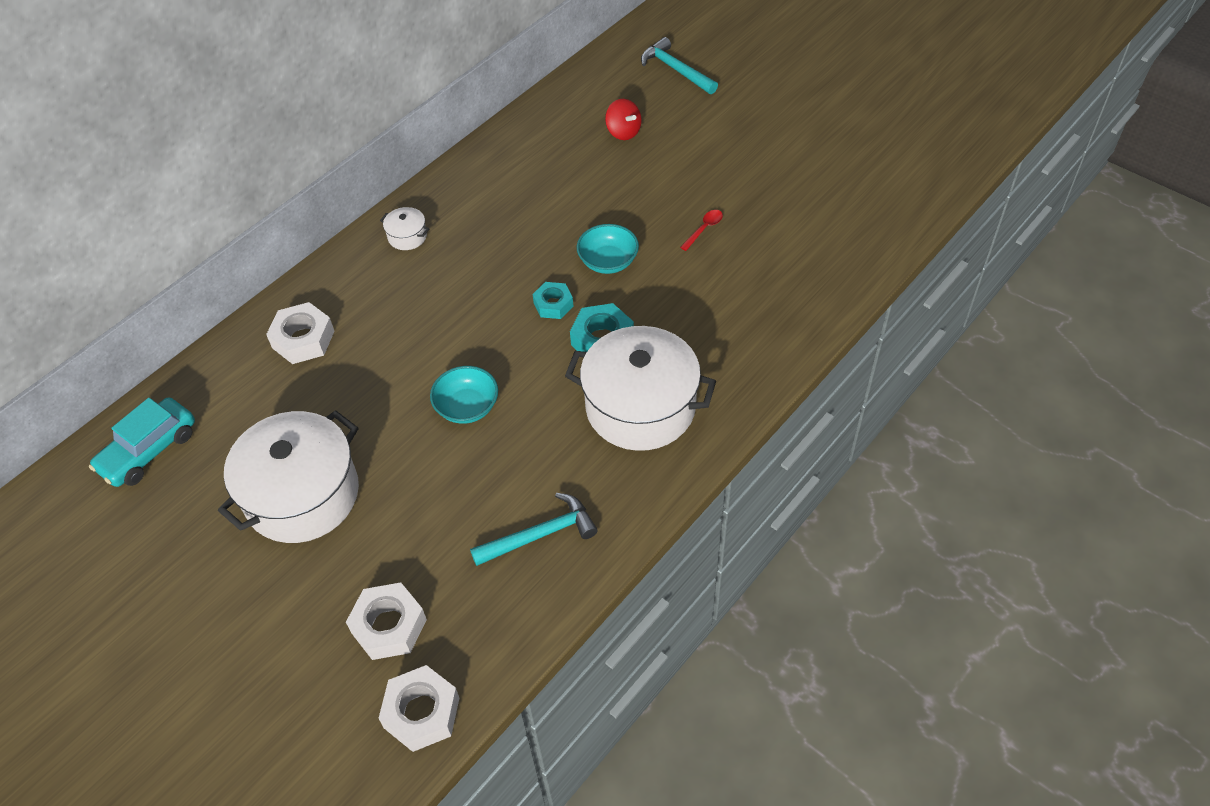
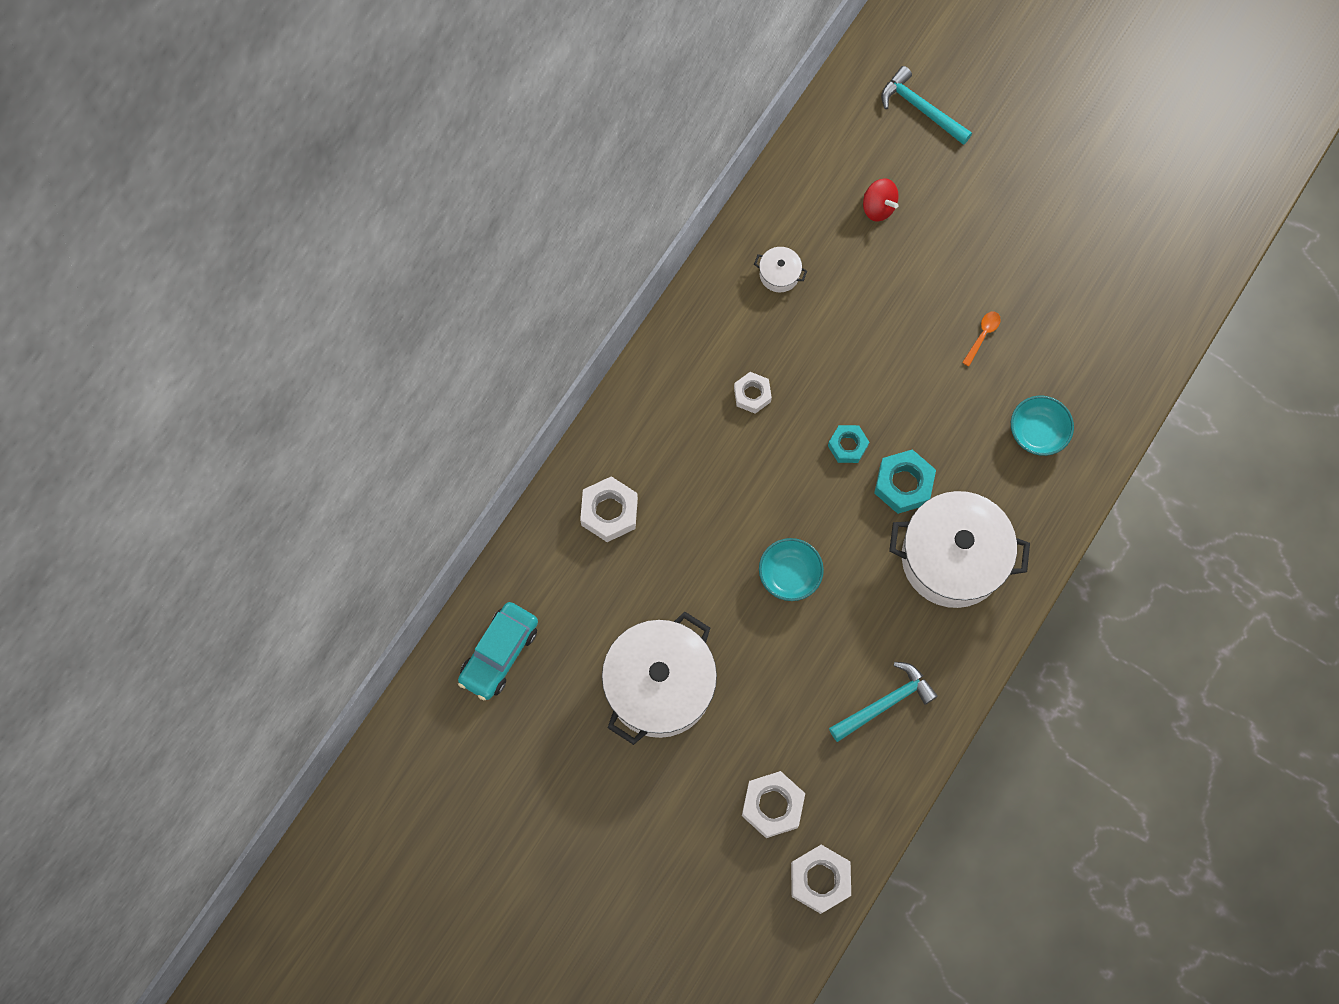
camera: 10 degrees left, 20 degrees up
white pot [380,207,430,250] -> white pot moved to [754,247,807,292]
turquoise bowl [577,224,639,274] -> turquoise bowl moved to [1011,396,1074,456]
red spoon [680,210,723,251] -> orange spoon [962,311,1001,366]
none -> white nut [734,372,772,414]

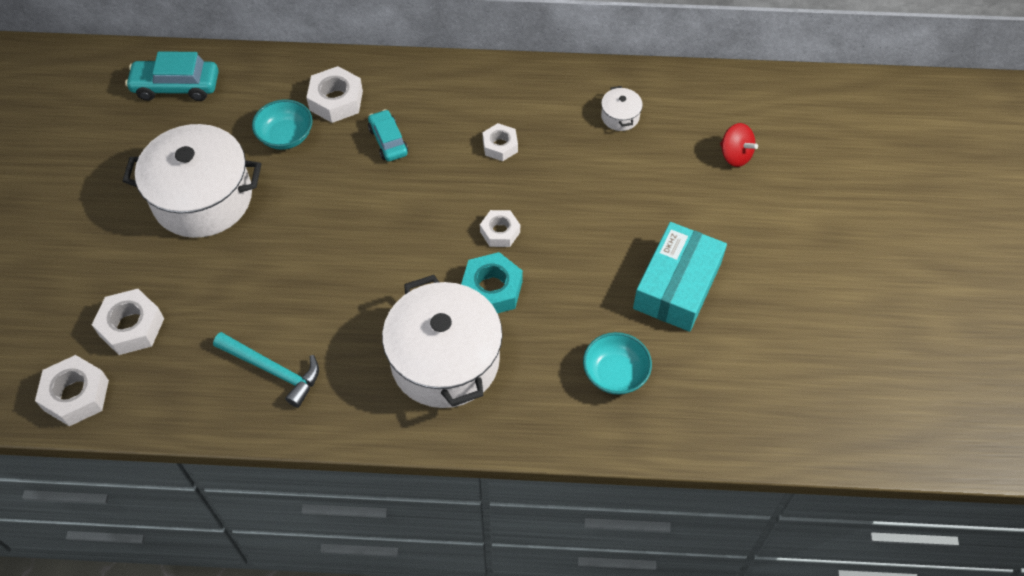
camera: 60 degrees right, 15 degrees down
turquoise bowl [759,538,824,601] -> turquoise bowl moved to [252,99,313,150]
turquoise nut [828,425,869,463] -> white nut [480,210,520,247]
red spinning top [863,178,899,222] -> red spinning top turned 60 degrees counterclockwise [720,123,758,167]
turquoise hammer [881,66,972,145] -> none
orange spoon [962,311,1001,366] -> turquoise box [633,222,727,332]
none -> turquoise car [368,109,408,162]

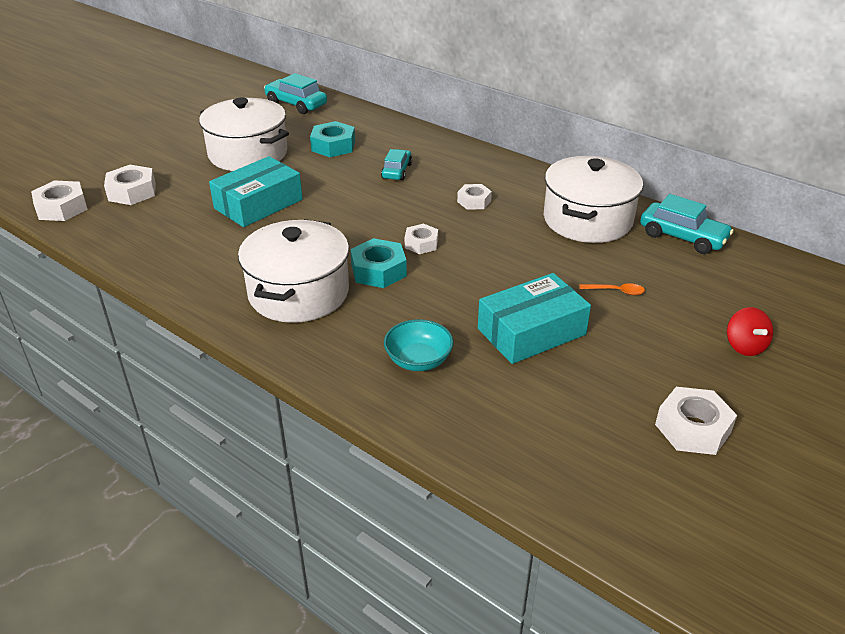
camera: 35 degrees right, 20 degrees down
turquoise hammer [213,332,319,408] -> none
turquoise bowl [252,99,313,150] -> turquoise nut [310,121,355,157]
white nut [306,66,363,123] -> white nut moved to [655,387,737,455]
white pot [601,86,643,131] -> white pot [544,156,643,243], size x2.46
red spinning top [720,123,758,167] -> red spinning top moved to [727,307,773,356]
none -> turquoise box [209,156,303,227]
none -> orange spoon [579,283,645,295]
none -> turquoise car [640,194,734,254]

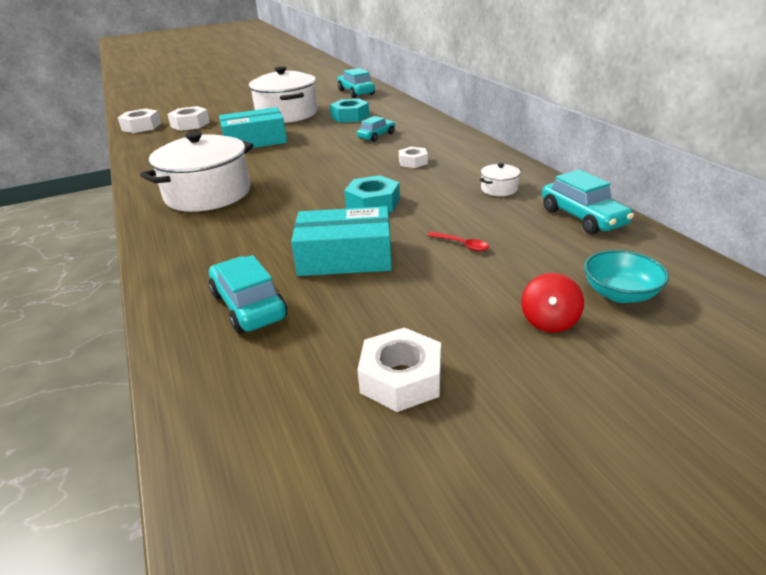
camera: 30 degrees right, 5 degrees down
turquoise nut [350,238,407,288] -> turquoise nut moved to [344,175,400,212]
turquoise bowl [384,319,454,371] -> turquoise bowl moved to [584,250,669,303]
white nut [405,224,438,254] -> none
white pot [544,156,643,243] -> white pot [480,163,521,196], size x0.41
orange spoon [579,283,645,295] -> red spoon [427,232,489,251]
none -> turquoise car [209,255,287,333]

